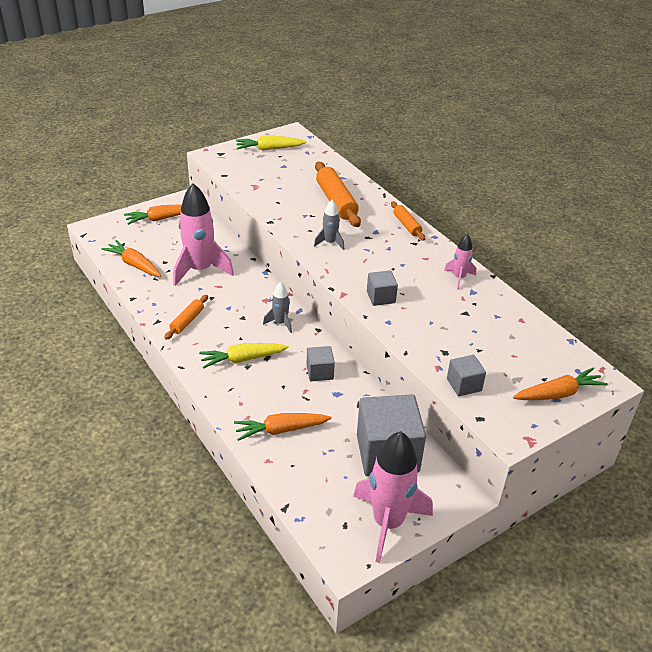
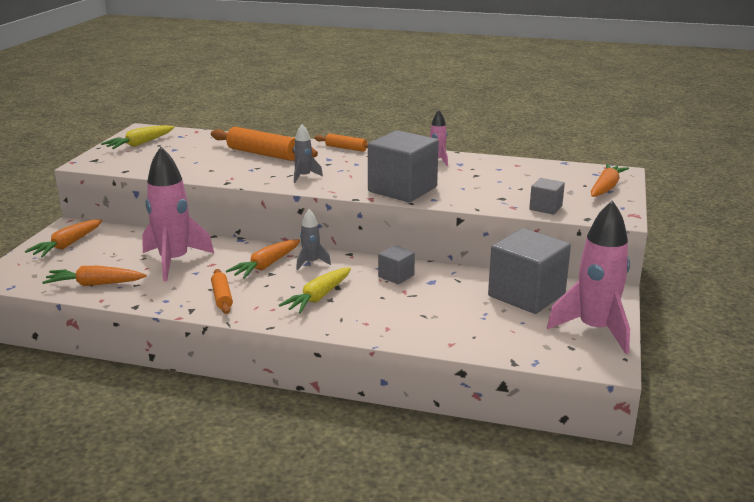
camera: 40 degrees left, 15 degrees down
orange carrot [234,413,332,441] -> orange carrot moved to [226,240,300,279]
grey cube [367,270,398,306] -> grey cube [368,130,439,202], size x2.07

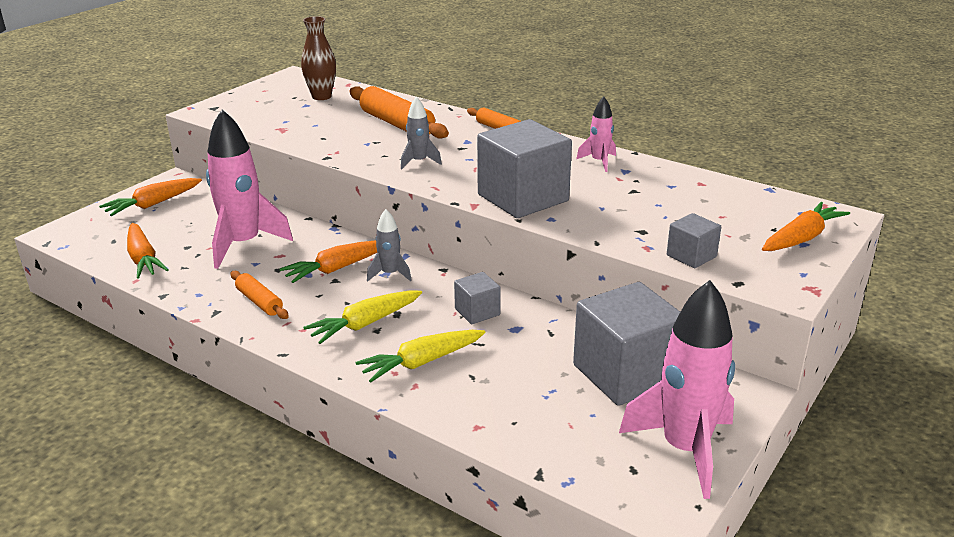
camera: 20 degrees right, 5 degrees up
orange carrot [42,266,146,286] -> orange carrot turned 135 degrees counterclockwise [127,223,169,278]
yellow carrot [101,125,174,149] -> yellow carrot moved to [356,330,485,383]
orange rolling pin [211,269,233,314] -> orange rolling pin turned 45 degrees counterclockwise [231,271,289,319]
none -> brown vase [301,16,336,100]

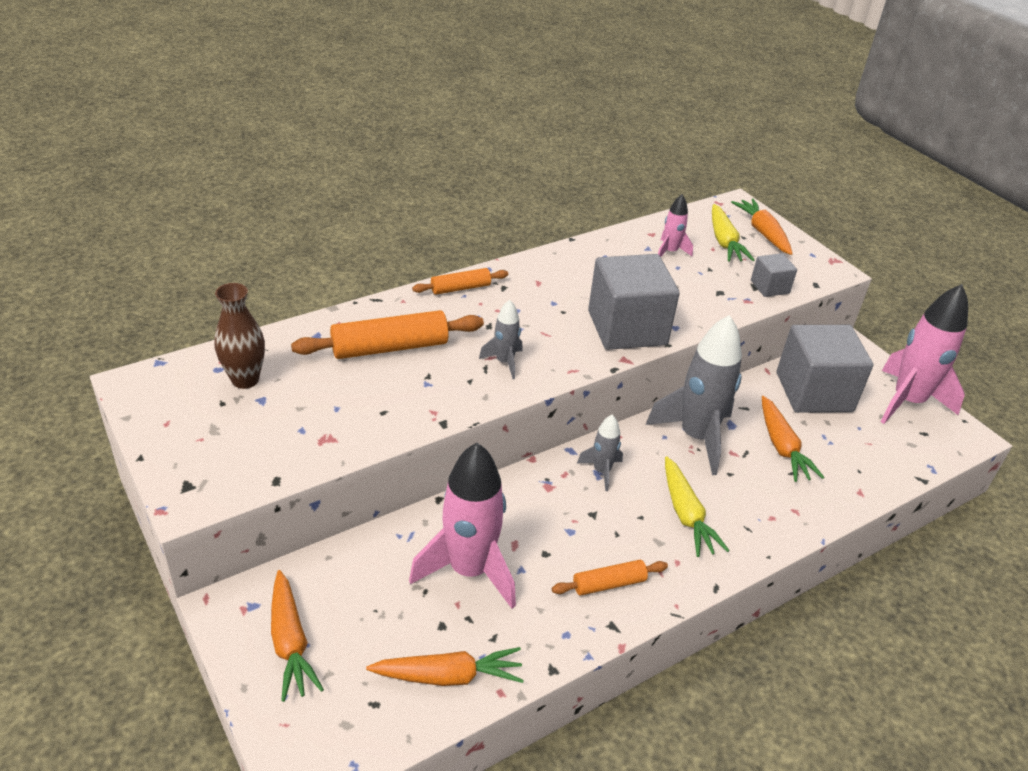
camera: 70 degrees left, 10 degrees up
orange carrot [280,240,377,283] -> orange carrot moved to [762,396,824,482]
yellow carrot [356,330,485,383] -> yellow carrot moved to [712,204,755,262]
grey cube [454,272,501,324] -> grey rocket [646,315,742,475]
pink rocket [576,97,616,172] -> pink rocket moved to [658,194,693,257]

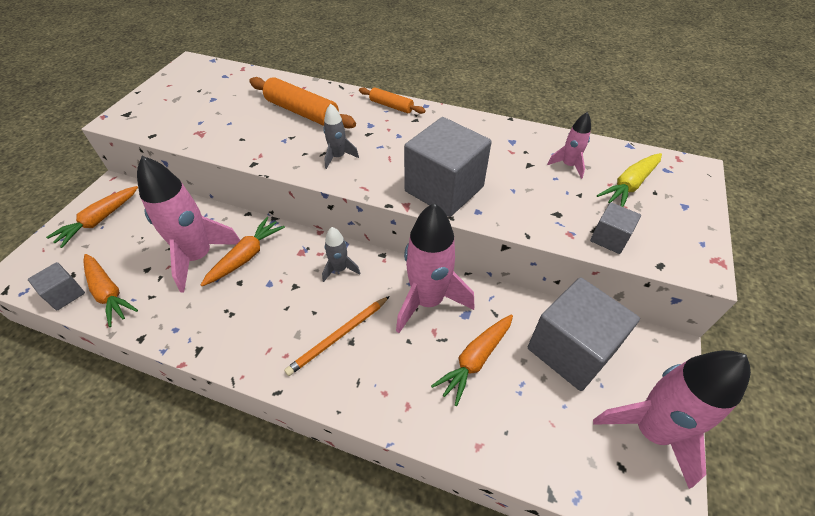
camera: 55 degrees right, 10 degrees up
brown vase [214,283,265,389] -> none
orange rolling pin [552,560,668,595] -> none
grey rocket [646,315,742,475] -> pink rocket [396,203,474,333]
yellow carrot [665,457,730,557] -> orange pencil [284,296,390,376]
orange carrot [731,198,793,255] -> orange carrot moved to [201,217,285,286]
none -> grey cube [28,262,85,311]

